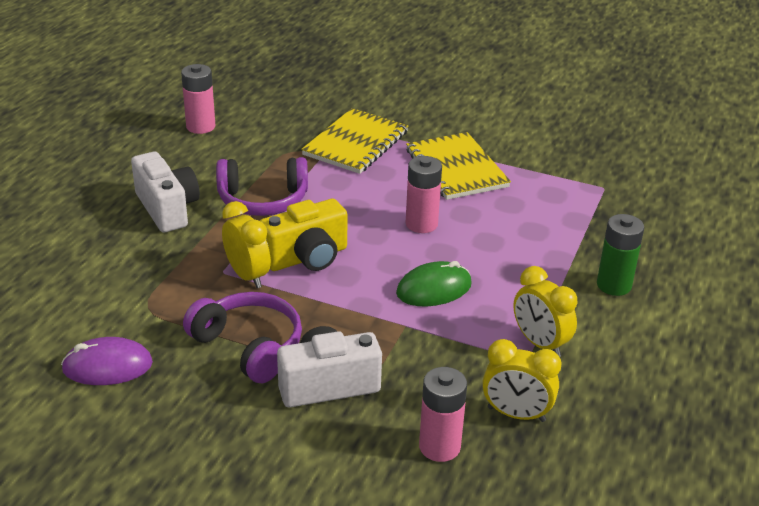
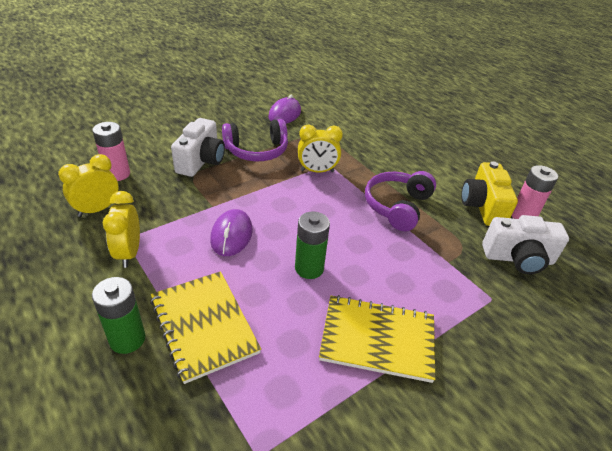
camera: 120 degrees right, 5 degrees up
white camera [131,152,200,232] -> white camera moved to [482,215,569,274]
yellow camera [260,199,348,271] -> yellow camera moved to [461,161,518,226]
yellow notebook [301,108,408,174] -> yellow notebook moved to [150,271,261,384]
green mouse [396,261,472,307] -> purple mouse [210,209,253,256]
pink battery [406,156,442,233] -> green battery [295,212,330,279]
yellow clock [514,266,578,357] -> yellow clock turned 90 degrees counterclockwise [103,191,140,268]

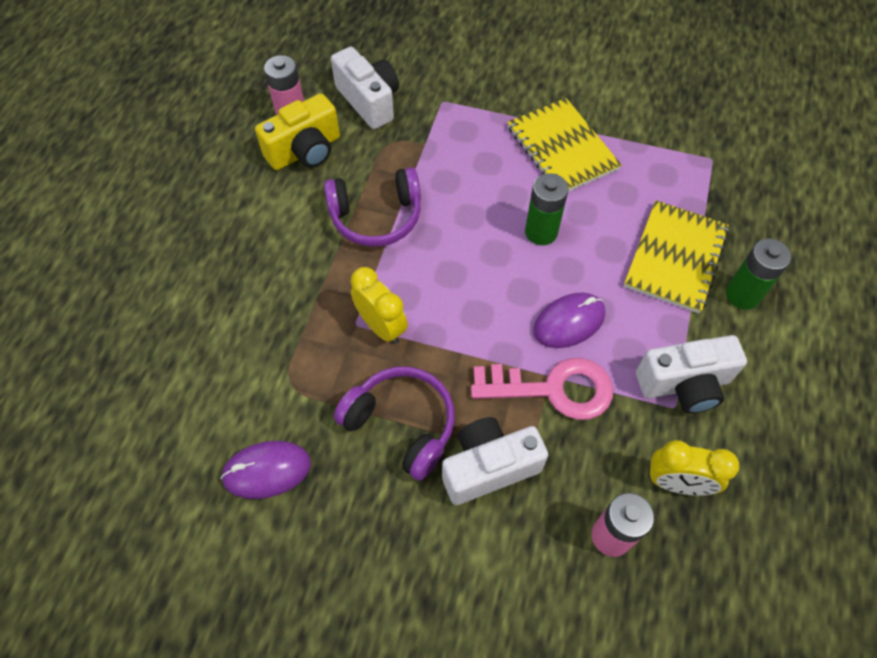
camera: 125 degrees left, 20 degrees up
yellow clock [103,191,140,268] -> white camera [636,335,747,414]
none -> pink key [471,358,613,420]

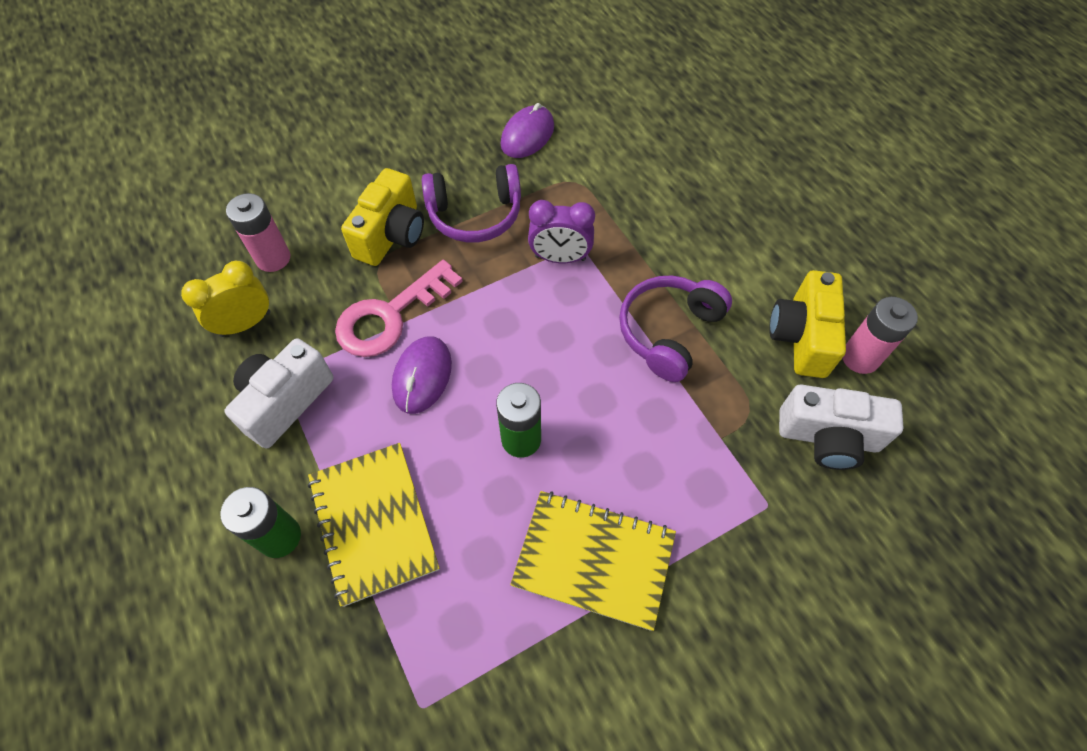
camera: 135 degrees right, 0 degrees up
yellow clock [351,267,408,344] -> purple clock [528,200,595,263]
white camera [442,417,548,505] -> yellow camera [341,168,424,266]

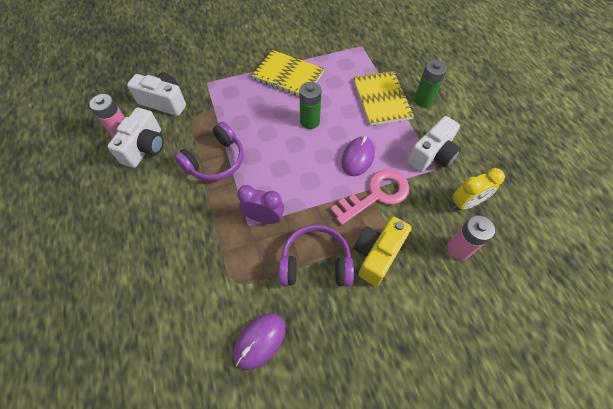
camera: 170 degrees left, 0 degrees up
yellow camera [769,270,846,378] -> white camera [107,107,164,168]

